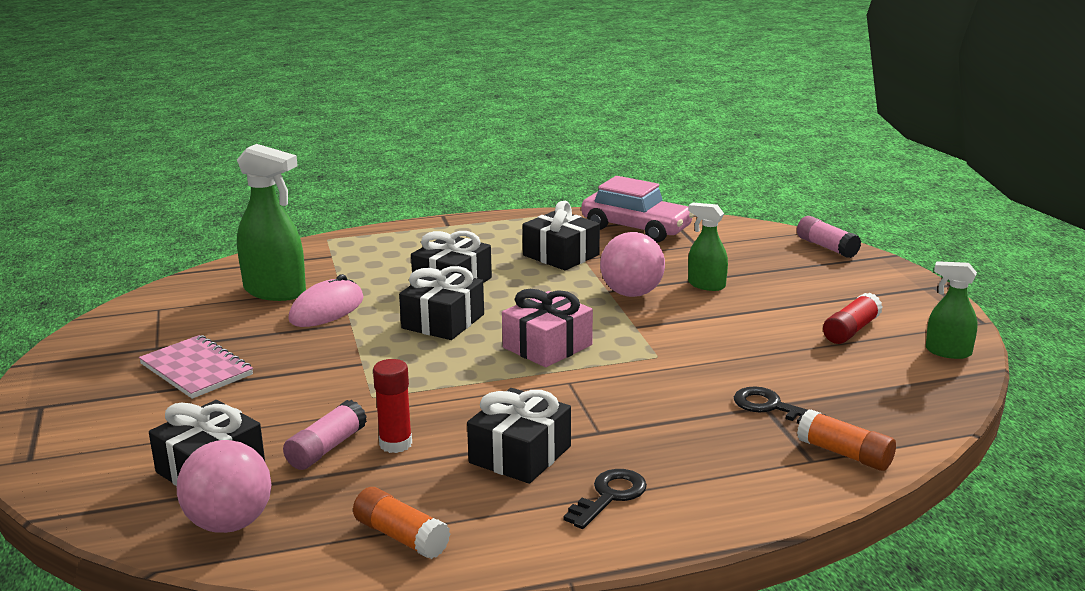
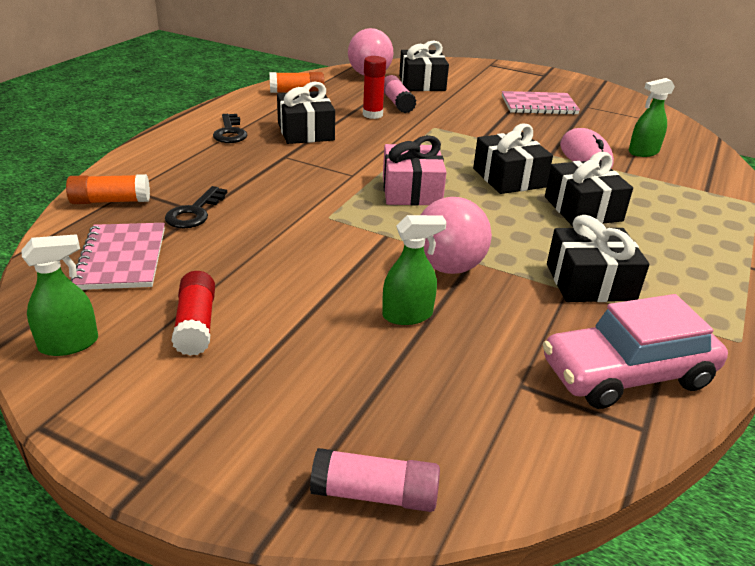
camera: 130 degrees right, 10 degrees up
green spray bottle [237,144,306,301] -> green spray bottle [629,78,675,157], size x0.57
black key [734,386,827,424] -> black key turned 120 degrees clockwise [165,186,227,228]
none -> pink notebook [71,223,165,290]

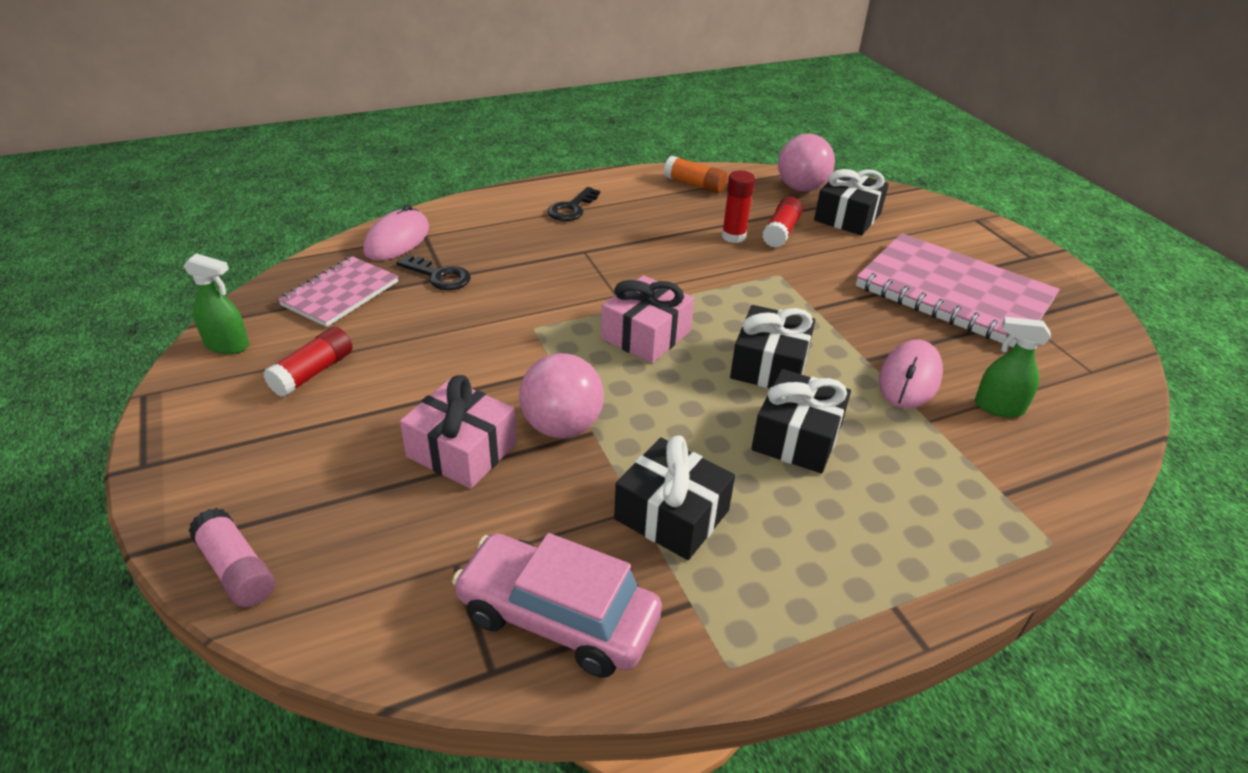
camera: 40 degrees right, 5 degrees up
orange glue stick [66,174,150,204] -> pink mouse [363,204,429,261]
black key [165,186,227,228] -> black key turned 120 degrees counterclockwise [396,255,471,290]
black gift [277,82,335,144] -> none
green spray bottle [382,215,447,325] -> pink gift [400,375,517,489]
pink glue stick [384,75,416,113] -> red glue stick [762,197,803,248]
pink notebook [502,91,580,115] -> pink notebook [856,233,1060,347], size x1.79

